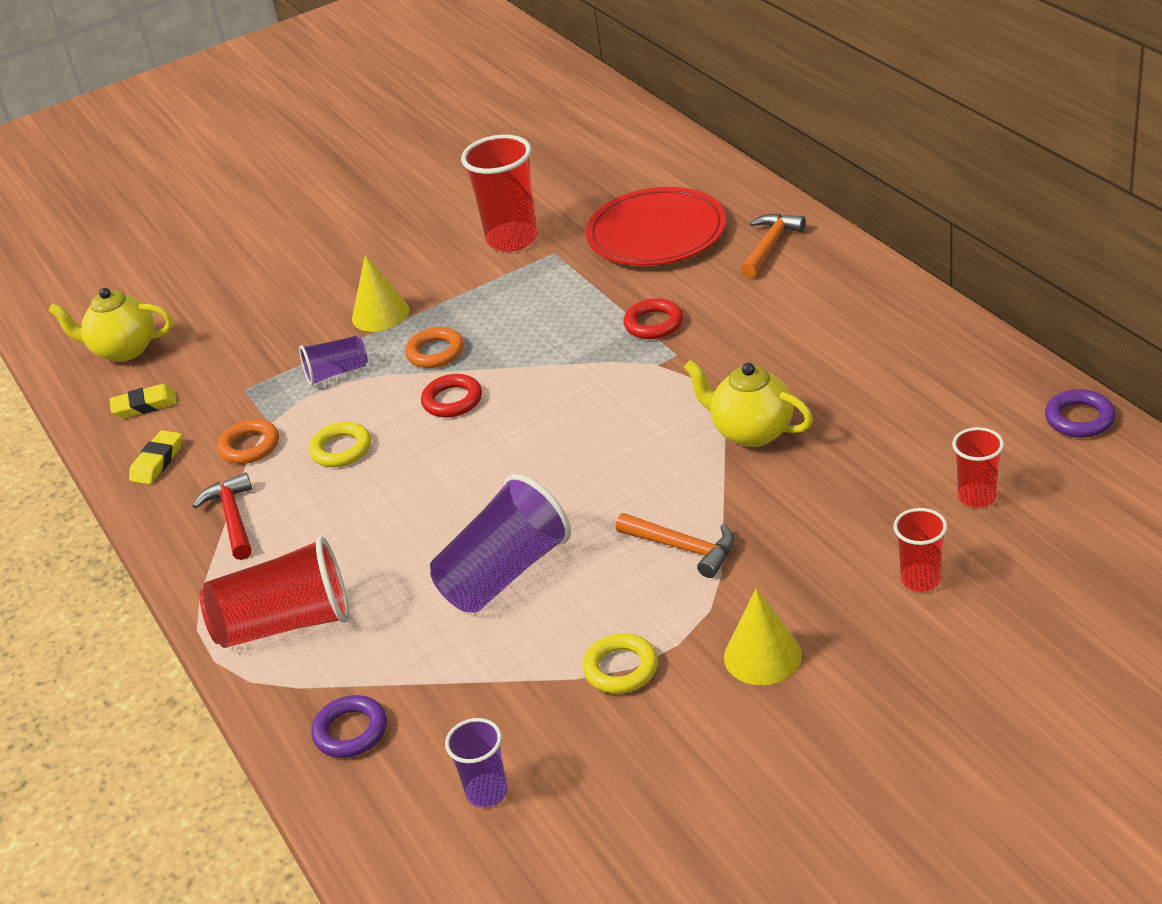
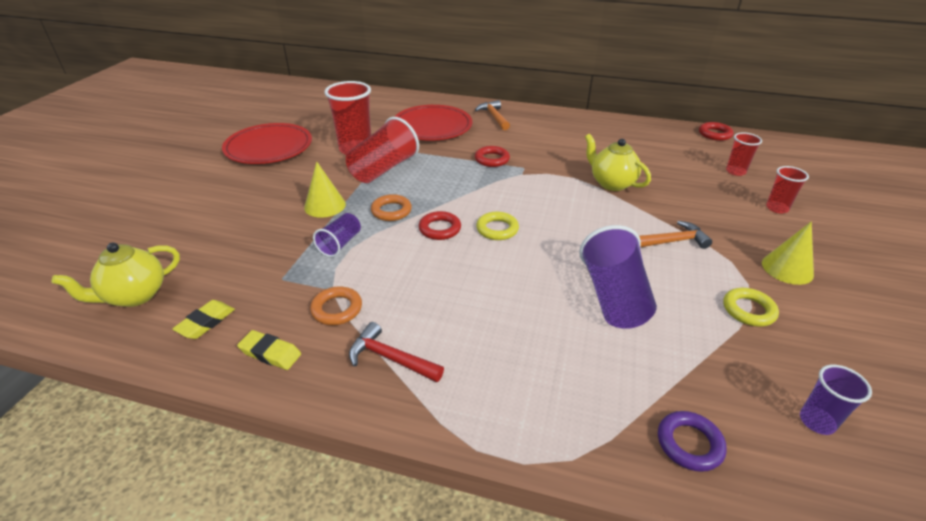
camera: 50 degrees left, 0 degrees up
yellow eraser [129,430,182,484] -> yellow eraser turned 45 degrees counterclockwise [237,330,301,370]
red cup [200,536,349,648] -> red cup moved to [346,117,419,183]
yellow ring [309,422,371,467] -> yellow ring moved to [476,212,519,240]
yellow teapot [684,360,813,447] -> yellow teapot turned 60 degrees clockwise [585,134,651,191]
purple ring [1045,389,1116,438] -> red ring [699,122,734,141]
none -> red plate [222,123,312,164]

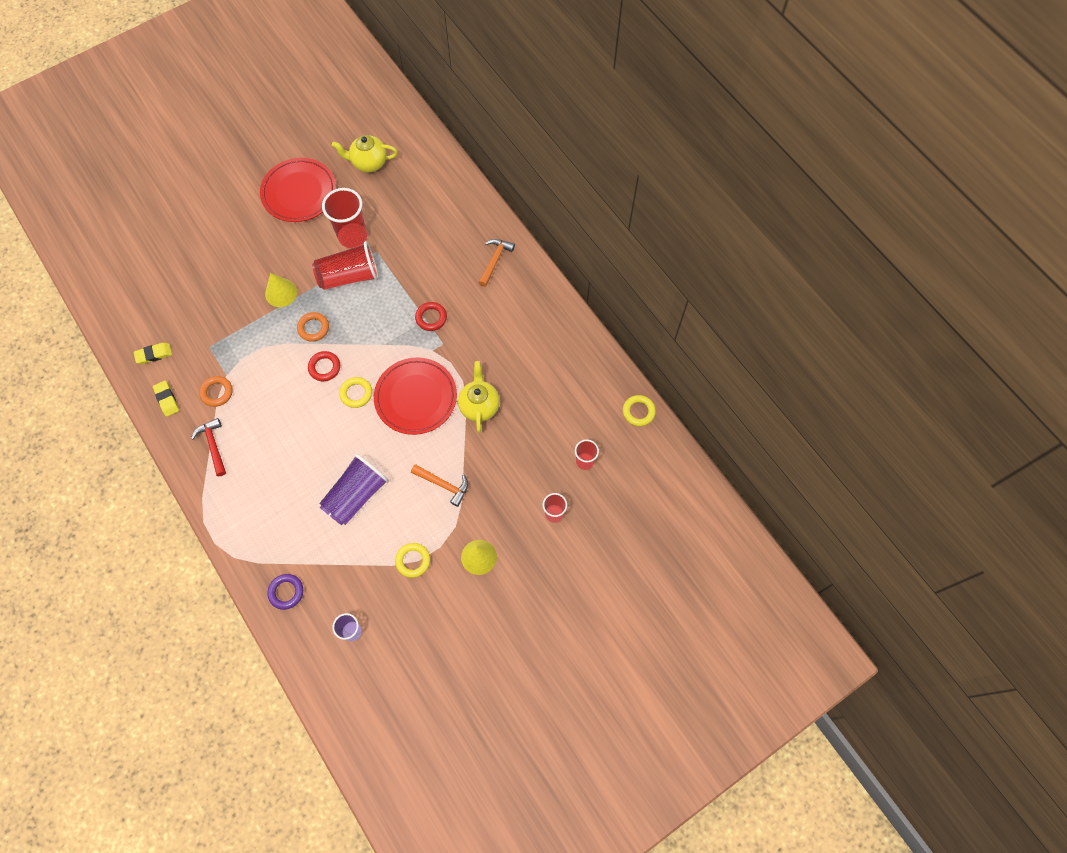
camera: 40 degrees right, 30 degrees up
yellow teapot [52,243,180,307] -> yellow teapot moved to [332,135,398,172]
purple cup [313,213,361,257] -> none
red plate [394,105,472,141] -> red plate moved to [374,357,457,435]
red ring [699,122,734,141] -> yellow ring [623,395,656,426]

